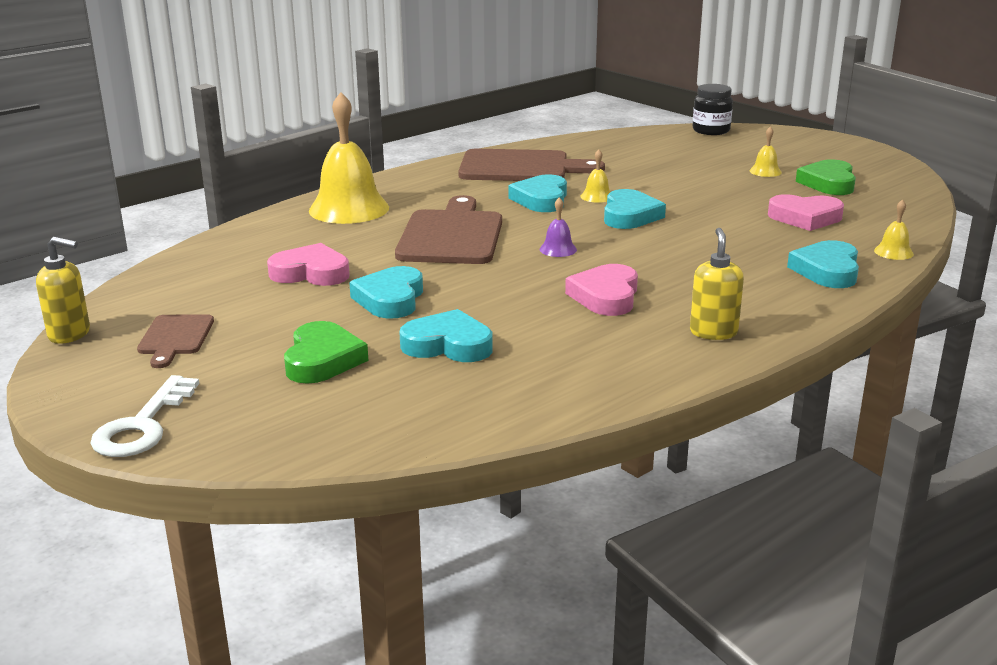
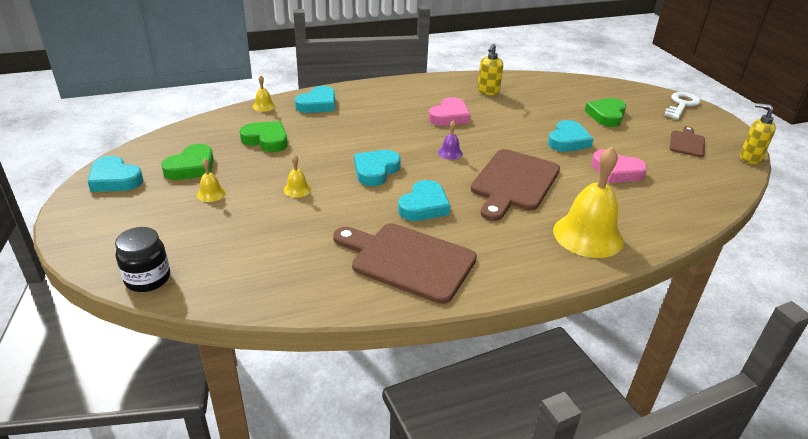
camera: 160 degrees left, 10 degrees up
turquoise heart [399,309,493,362] -> turquoise heart moved to [88,156,143,192]
yellow bell [581,149,610,203] -> yellow bell moved to [284,155,311,198]
yellow soap dispenser [690,228,744,340] -> yellow soap dispenser moved to [477,44,503,95]
pink heart [768,194,844,231] -> green heart [240,121,288,152]

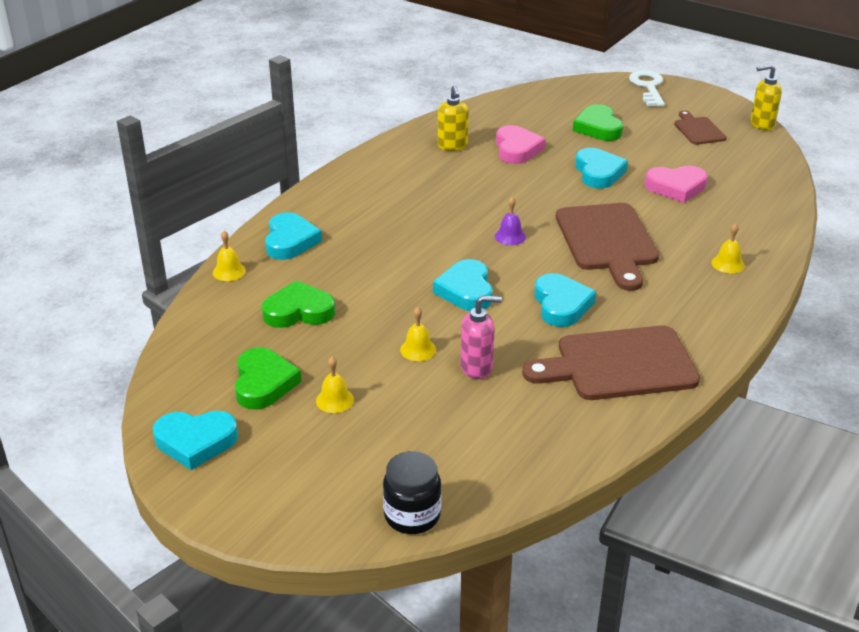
camera: 35 degrees left, 0 degrees up
pink heart [429,97,470,126] -> pink heart moved to [496,125,545,164]
yellow bell [553,147,624,258] -> yellow bell [711,223,745,273], size x0.43
none -> pink soap dispenser [461,295,502,379]

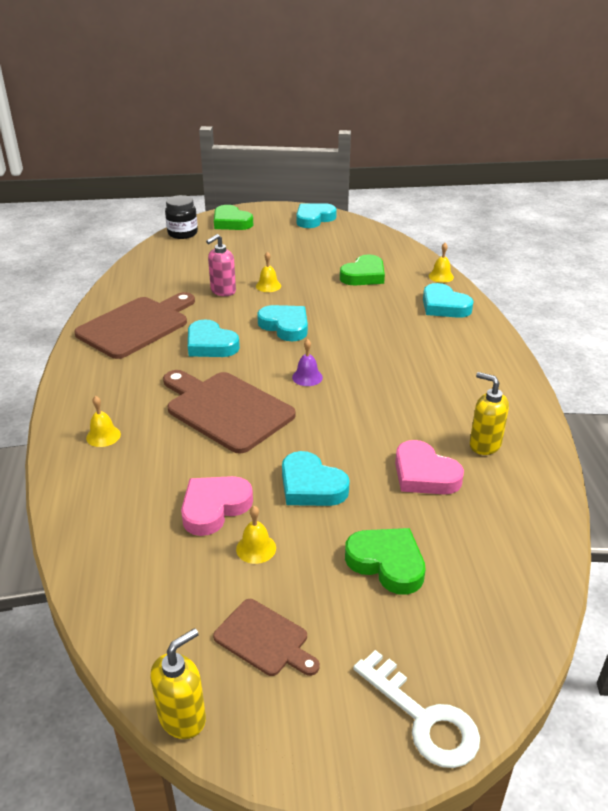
camera: 140 degrees right, 0 degrees up
green heart [235,347,301,410] -> green heart moved to [214,205,253,230]
yellow bell [316,357,354,413] -> yellow bell moved to [236,506,276,564]

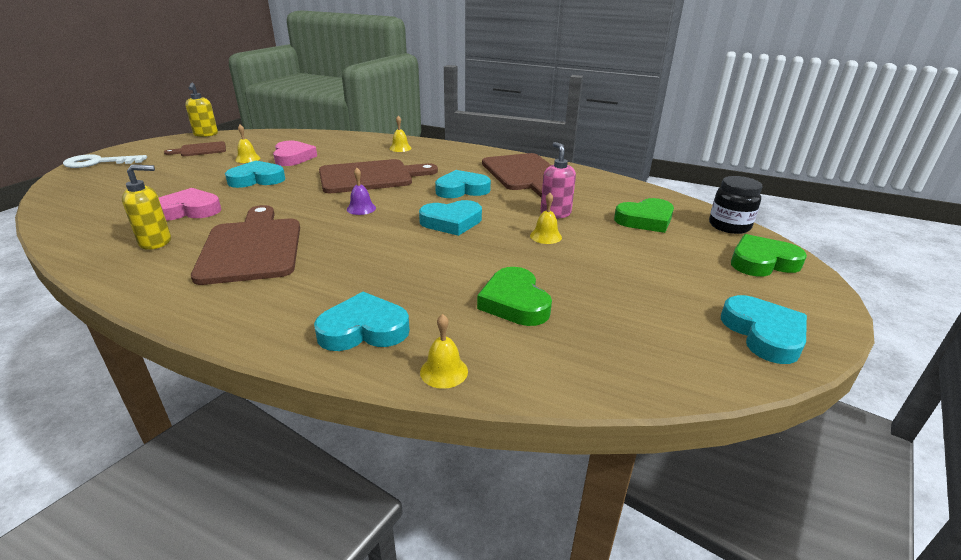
camera: 120 degrees right, 5 degrees down
green heart [345,528,426,595] -> green heart moved to [614,198,674,233]
none -> brown cutting board [191,205,300,285]

